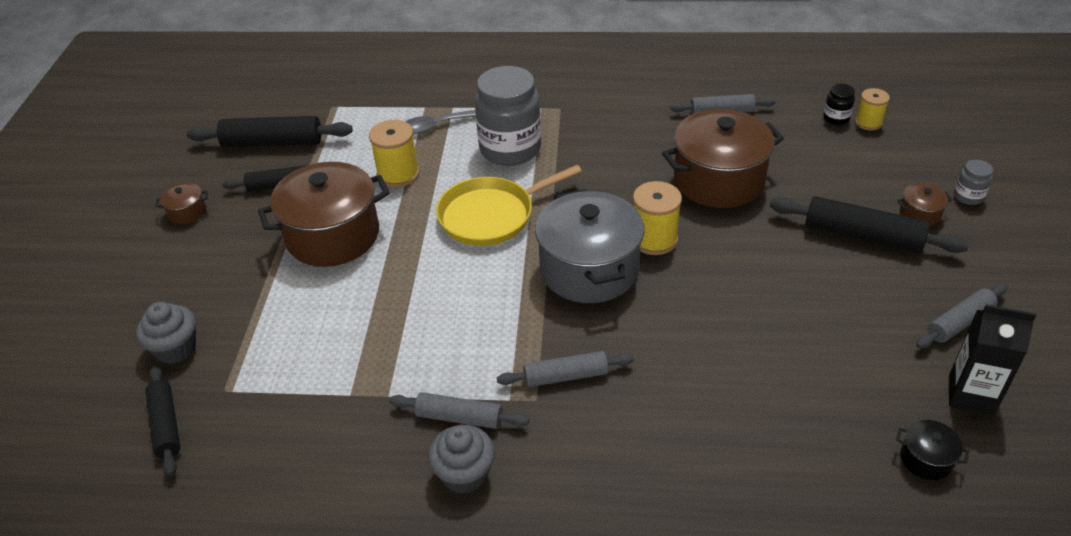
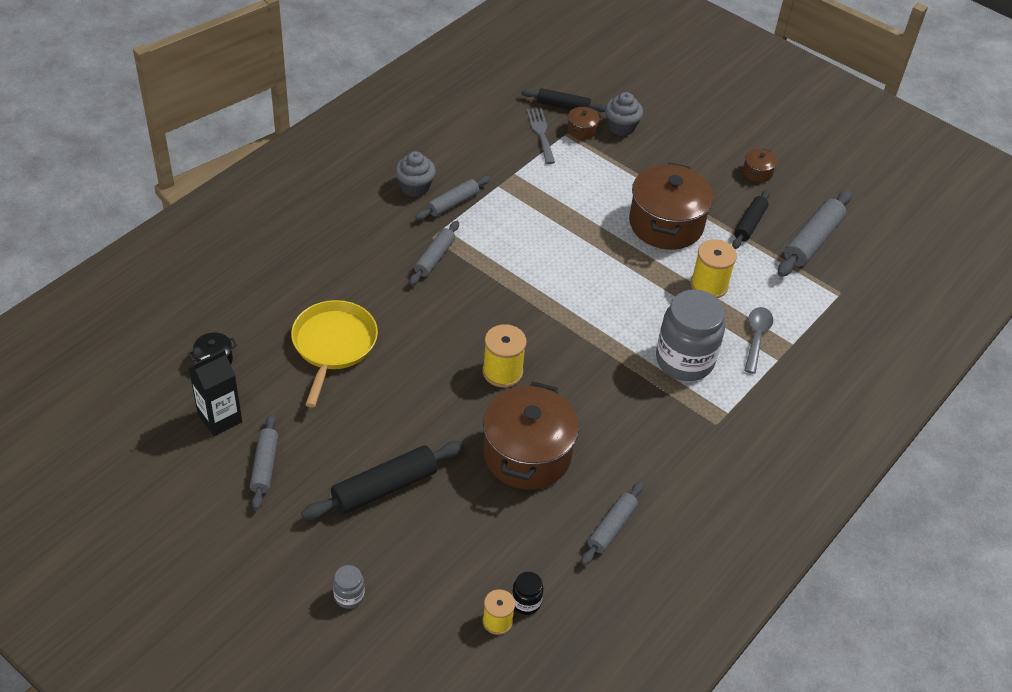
camera: 120 degrees right, 5 degrees up
black rolling pin [187,116,353,147] -> grey rolling pin [778,190,852,277]
yellow pan [436,165,582,246] -> yellow pan moved to [291,300,378,407]
grey pot [535,189,644,303] -> none
brown pot [897,183,952,227] -> brown pot moved to [567,107,600,140]
none -> grey fork [527,108,555,164]

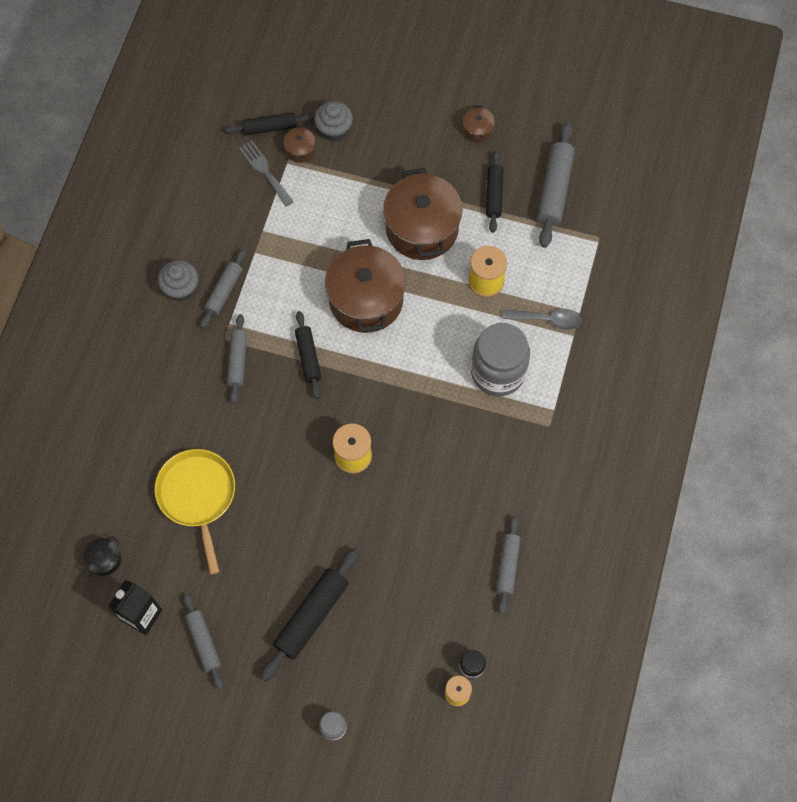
camera: 20 degrees left, 20 degrees up
brown pot [483,381,579,489] -> brown pot moved to [325,239,406,333]
grey spoon [744,307,773,374] -> grey spoon turned 105 degrees clockwise [503,309,581,330]
none -> black rolling pin [295,311,321,399]

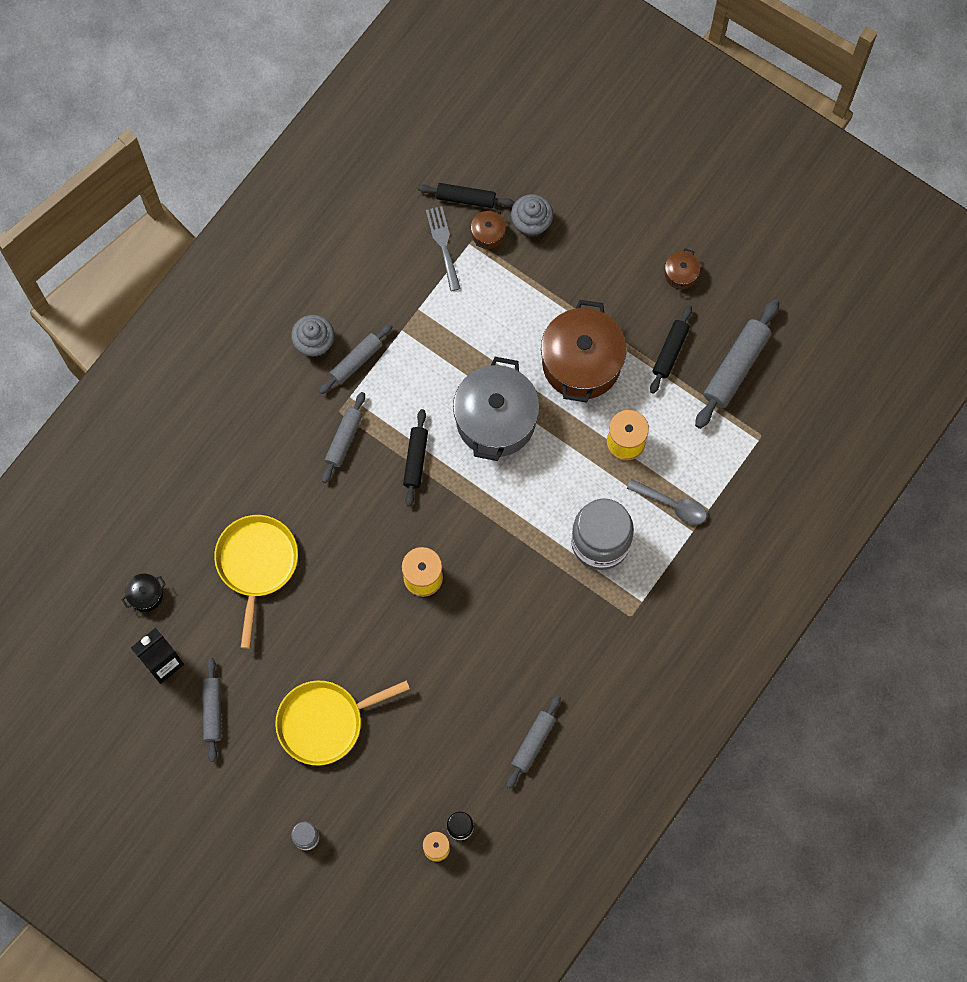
camera: 20 degrees right, 5 degrees up
black rolling pin [261,548,360,681] -> yellow pan [275,680,410,765]
brown pot [325,239,406,333] -> grey pot [453,357,540,461]

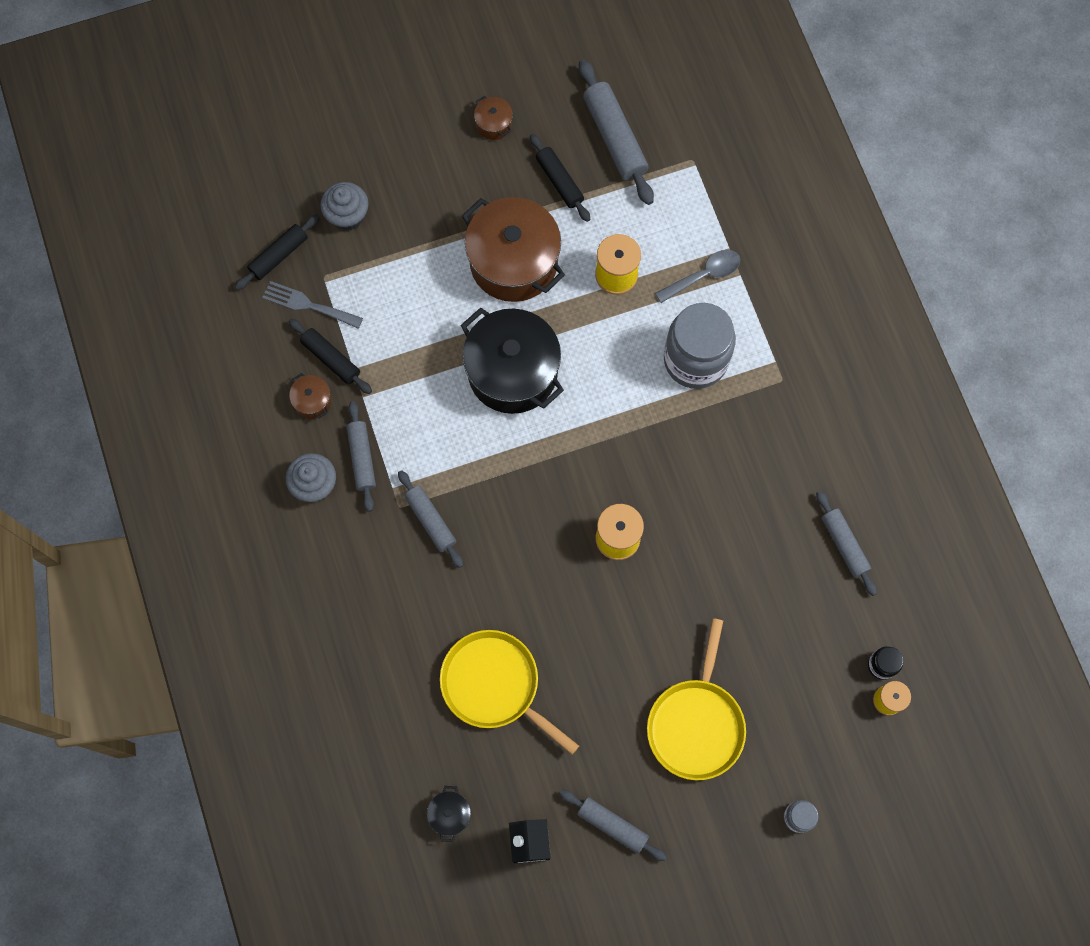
camera: 55 degrees left, 0 degrees up
black rolling pin [403,409,428,507] -> black rolling pin moved to [288,319,372,394]
grey pot [453,357,540,461] -> black pot [461,308,564,414]
brown pot [471,208,506,249] -> brown pot moved to [289,373,332,419]

